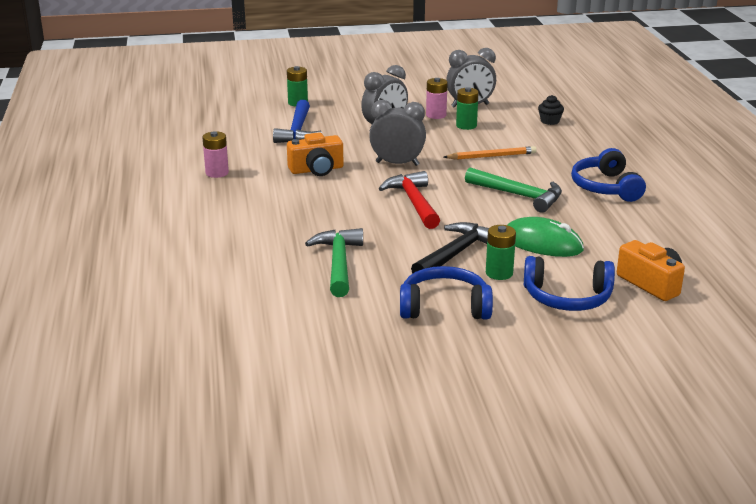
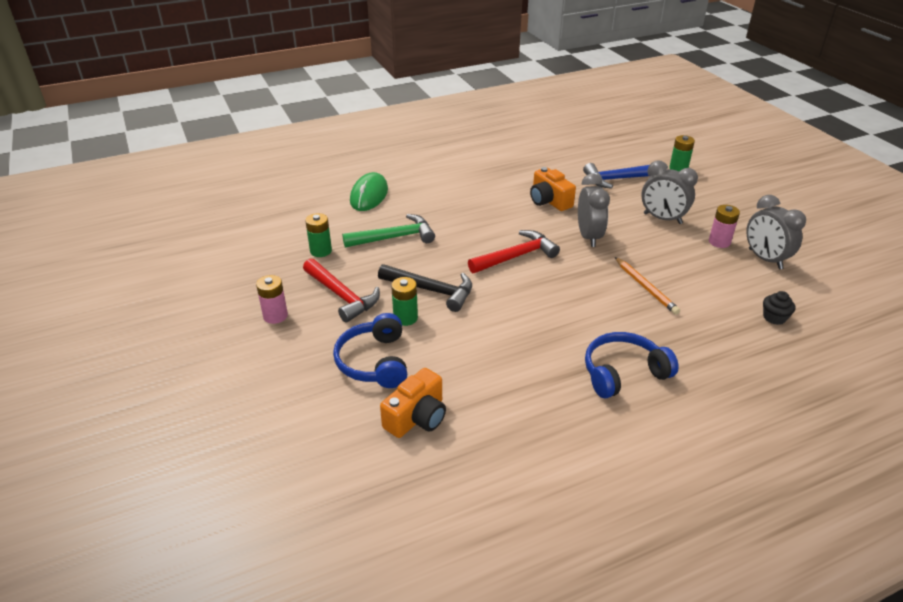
camera: 75 degrees right, 10 degrees up
pink battery [202,131,229,178] -> pink battery moved to [256,275,288,324]
blue headphones [400,266,493,319] -> red hammer [303,258,380,323]
green battery [456,87,479,130] -> green battery moved to [305,213,332,257]
green hammer [465,167,562,213] -> none
green mouse [507,217,584,257] -> green mouse moved to [350,172,388,211]

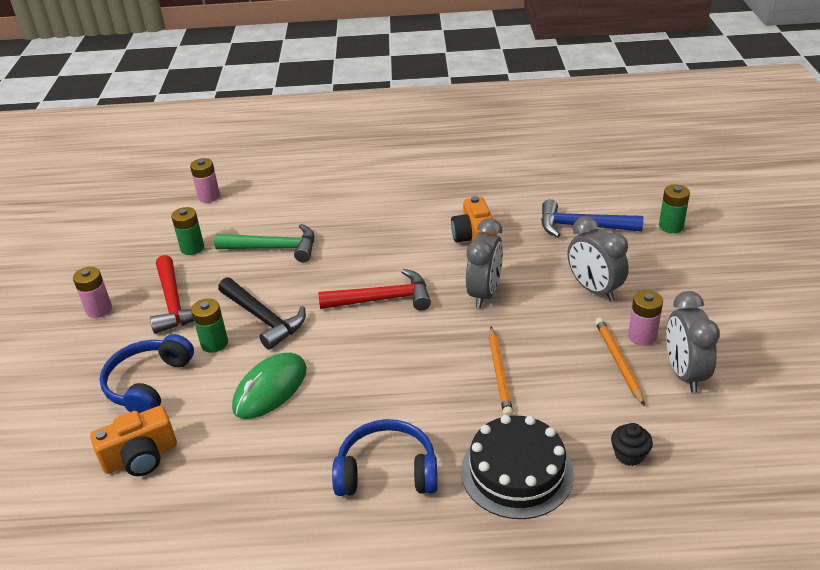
camera: 25 degrees right, 0 degrees up
green mouse [350,172,388,211] -> green mouse moved to [232,353,307,419]
none -> pink battery [190,158,220,203]
none -> black cake [461,415,574,519]
none -> orange pencil [595,318,645,406]

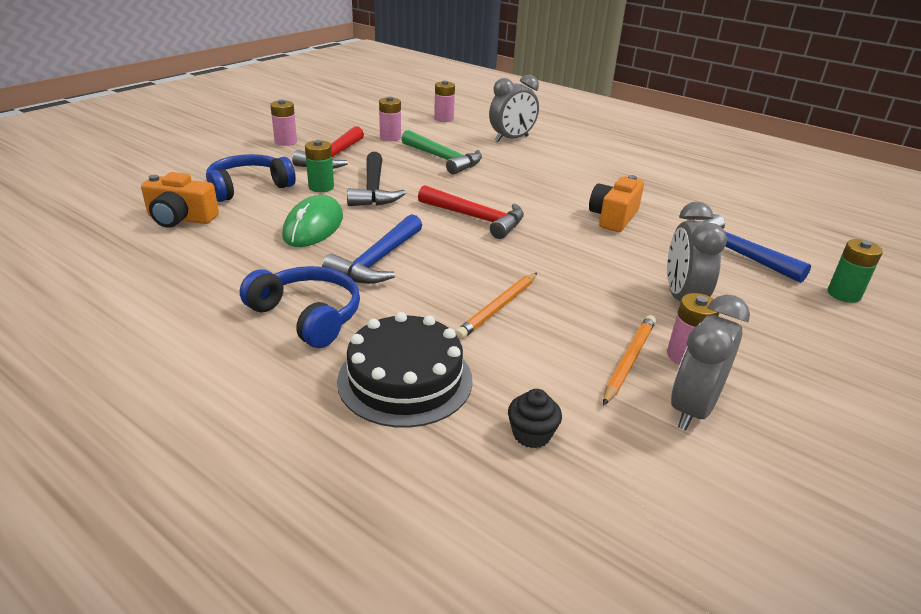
camera: 35 degrees right, 5 degrees down
green battery [171,207,204,255] -> pink battery [379,97,401,141]
green mouse [232,353,307,419] -> green mouse turned 60 degrees counterclockwise [282,195,343,247]
grey clock [466,218,503,308] -> grey clock moved to [489,75,539,142]
none -> blue hammer [322,214,422,284]

